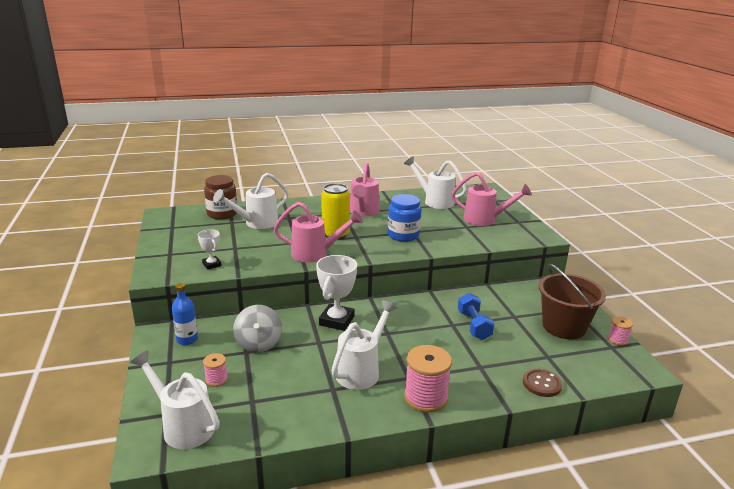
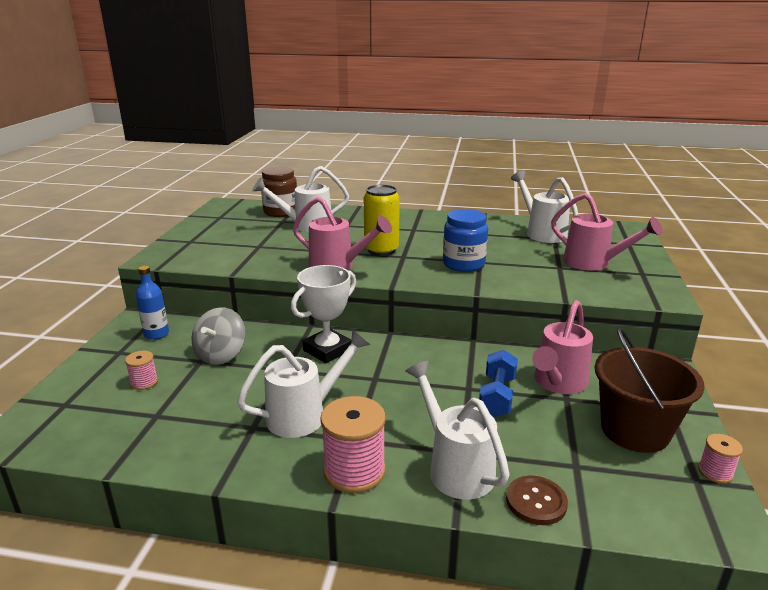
camera: 25 degrees right, 0 degrees up
white watering can [130,351,220,449] -> white watering can moved to [405,361,510,500]
white trophy [198,229,222,270] -> none
pink watering can [350,162,380,216] -> pink watering can moved to [532,300,593,394]

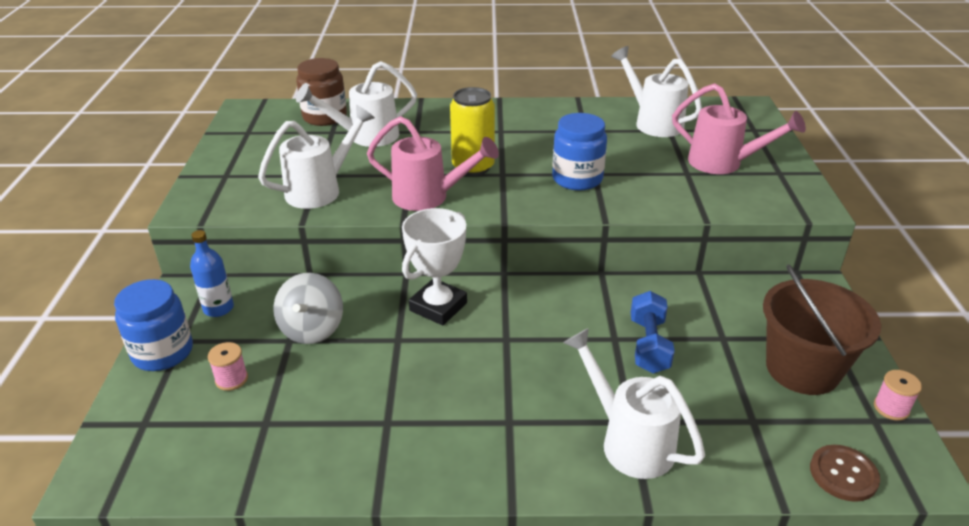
camera: 10 degrees left, 10 degrees up
white watering can [237,329,370,438] -> white watering can moved to [258,105,375,209]
pink spool [320,396,386,493] -> none
brown button [506,475,568,525] -> brown button moved to [810,445,880,502]
pink watering can [532,300,593,394] -> none
none -> blue jar [114,279,193,371]

